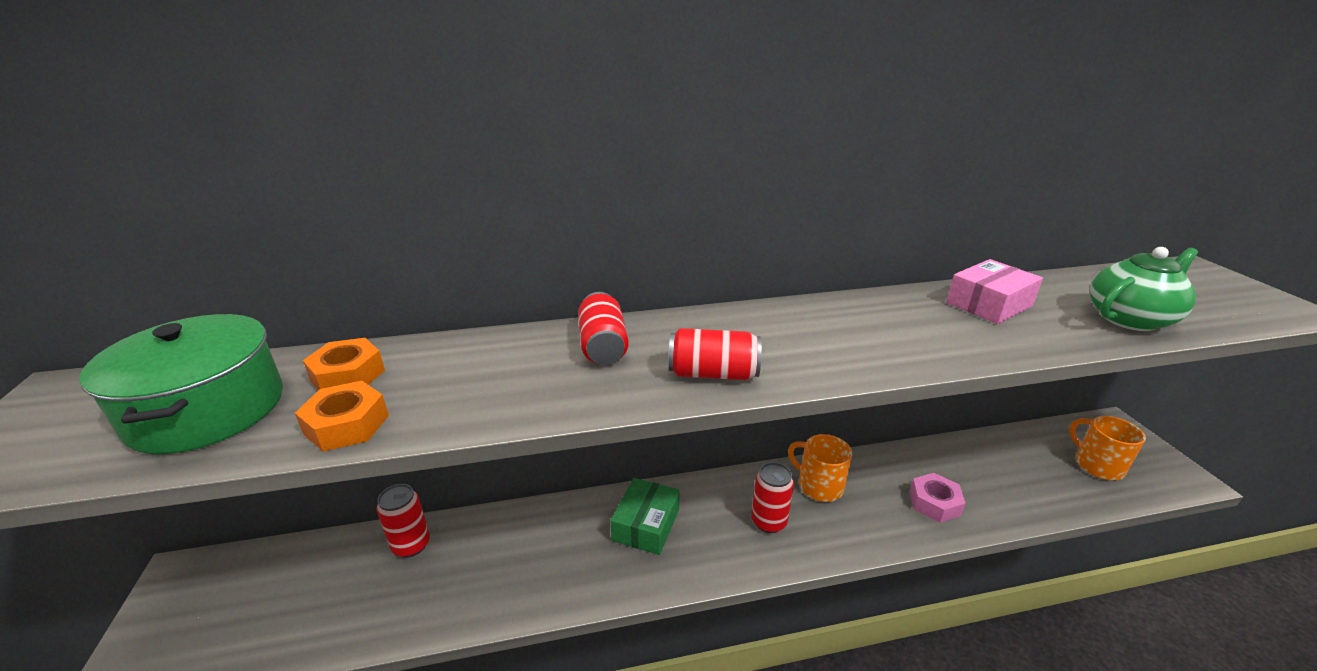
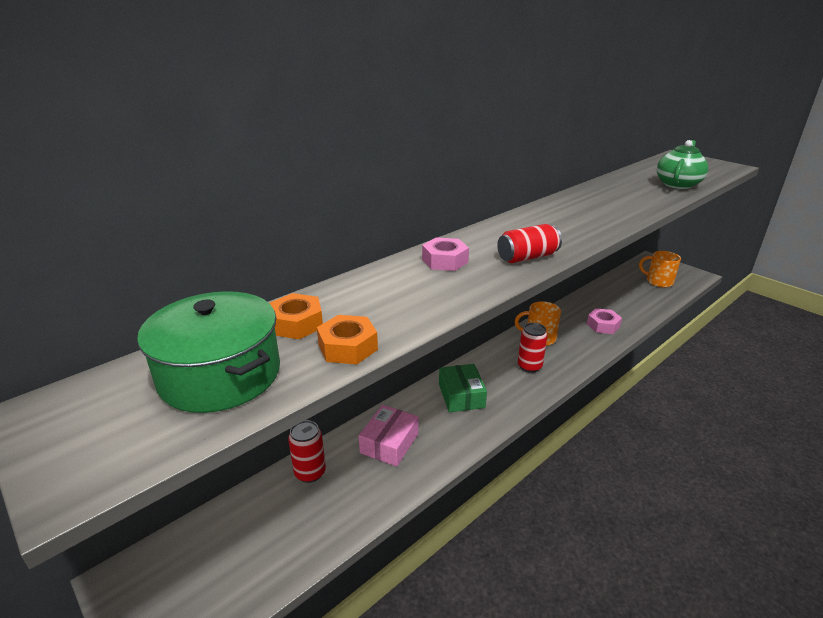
camera: 30 degrees left, 0 degrees up
red can [578,292,629,365] -> pink nut [422,237,469,271]
pink box [946,259,1043,324] -> pink box moved to [359,405,419,467]

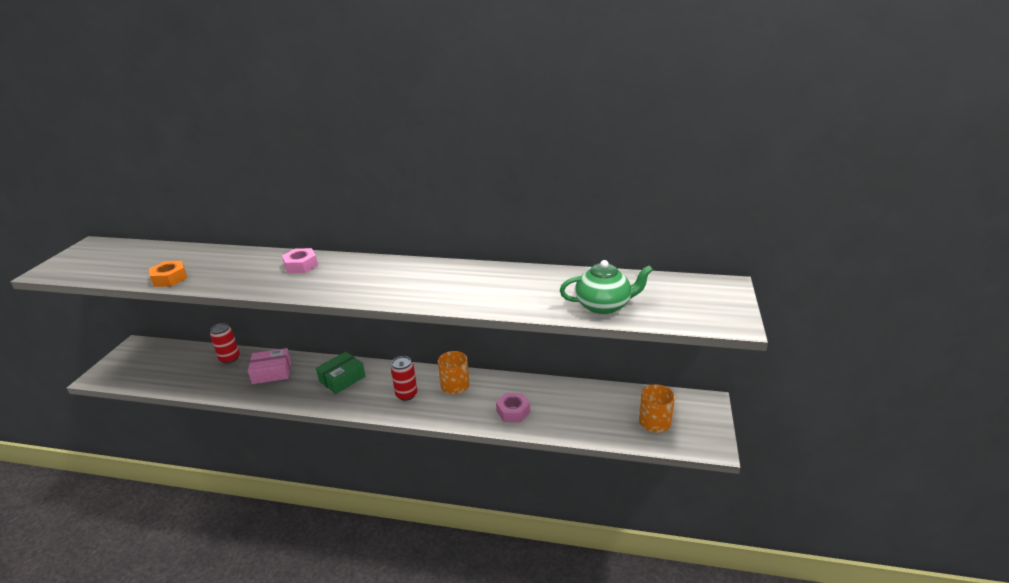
camera: 55 degrees right, 0 degrees up
green pot [137,291,280,413] -> none
orange nut [270,293,323,339] -> none
red can [497,224,562,263] -> none

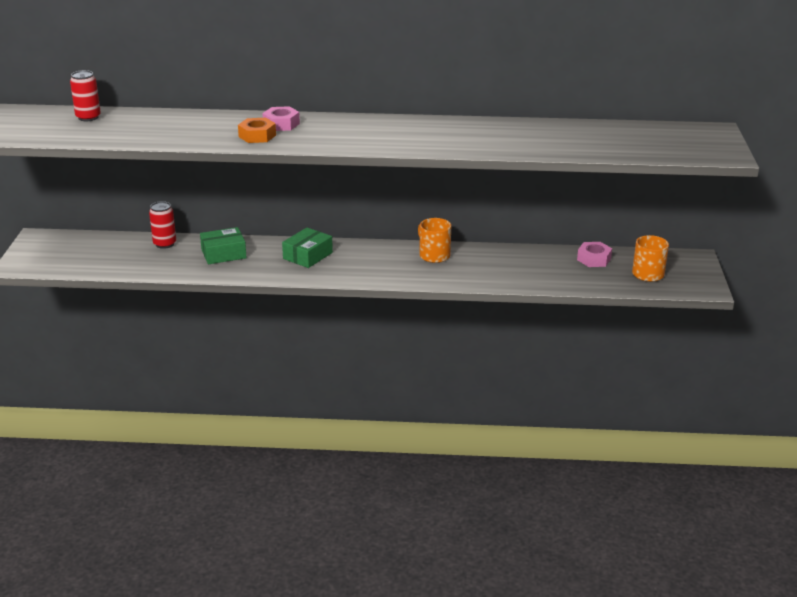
camera: 10 degrees left, 0 degrees up
orange nut [149,261,187,287] -> orange nut moved to [238,118,276,143]
pink box [248,348,291,384] -> green box [200,227,247,264]
red can [391,356,417,401] -> red can moved to [70,70,101,121]
pink nut [496,393,530,422] -> pink nut moved to [577,242,612,267]
green teapot [560,260,653,315] -> none

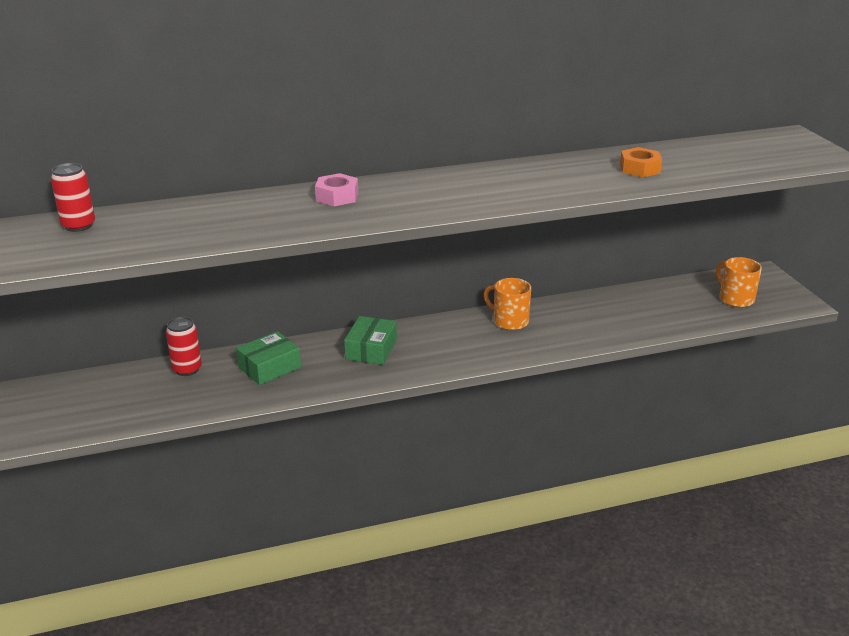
camera: 20 degrees left, 0 degrees up
orange nut [238,118,276,143] -> orange nut moved to [620,147,662,177]
pink nut [577,242,612,267] -> none

